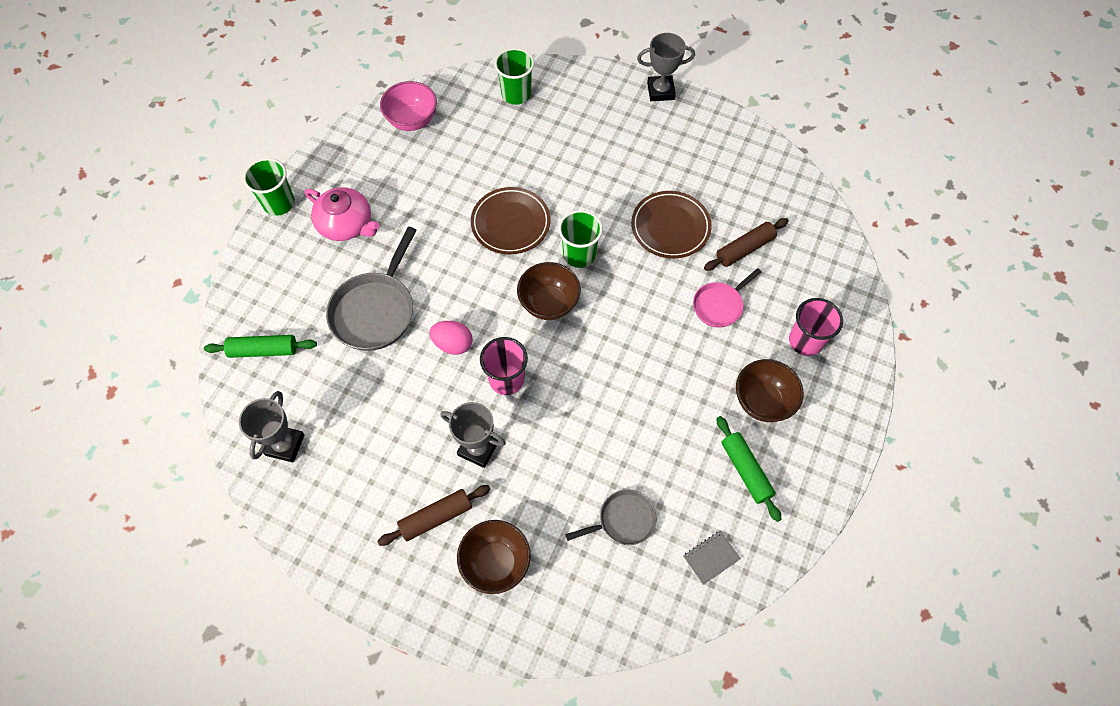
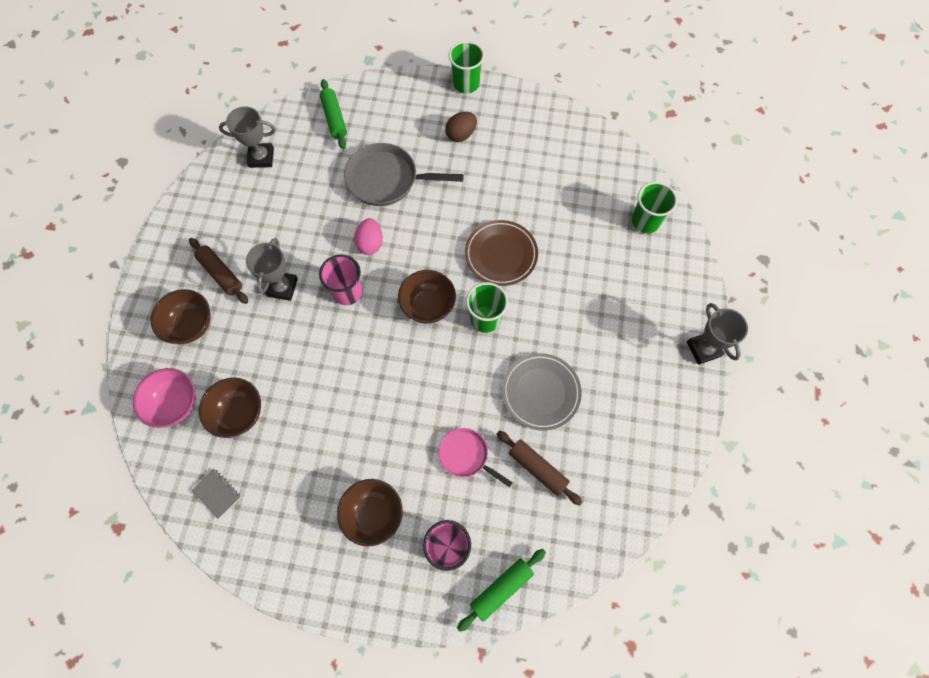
camera: 75 degrees right, 5 degrees up
pink teapot [305,187,380,241] -> brown egg [445,112,477,142]
pink bowl [380,81,437,131] -> pink bowl moved to [133,368,196,428]
grey pan [565,490,657,545] -> brown bowl [199,378,261,438]
brown plate [631,191,712,258] -> grey plate [502,353,582,431]
green rolling pin [716,416,782,522] -> green rolling pin moved to [457,549,546,632]

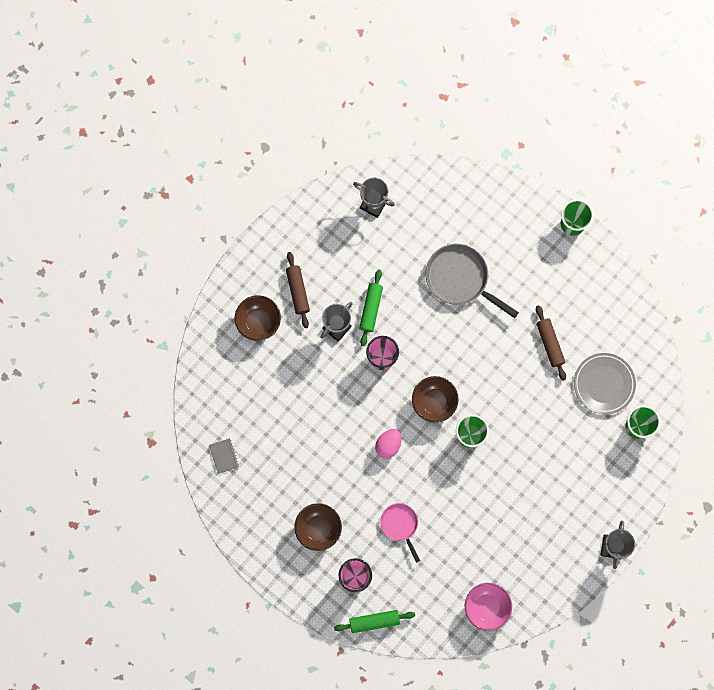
camera: 30 degrees right, 10 degrees up
pink bowl [133,368,196,428] -> pink bowl moved to [465,583,512,631]
brown bowl [199,378,261,438] -> none
green rolling pin [320,79,347,149] -> green rolling pin moved to [359,269,383,346]
pink egg [354,218,383,255] -> pink egg moved to [375,429,402,459]
brown egg [445,112,477,142] -> none
brown plate [465,220,538,286] -> none
brown rolling pin [497,431,582,506] -> brown rolling pin moved to [536,305,566,381]
grey plate [502,353,582,431] -> grey plate moved to [574,353,636,414]

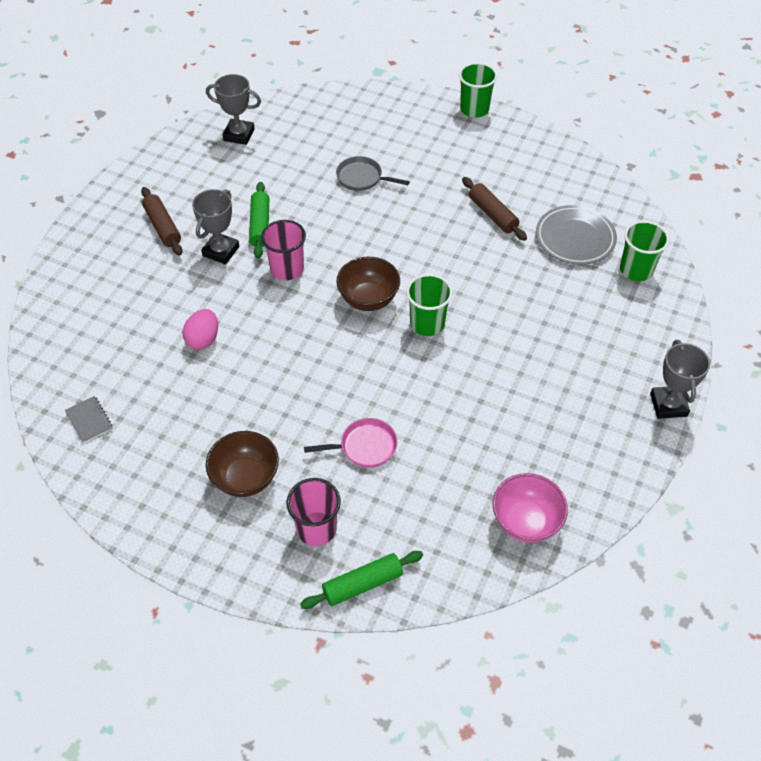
camera: 15 degrees left, 25 degrees down
brown bowl [235,295,281,341] -> none
pink egg [375,429,402,459] -> pink egg moved to [183,309,218,350]
pink pan [380,503,420,563] -> pink pan turned 120 degrees clockwise [304,418,398,467]
grey pan [426,244,519,318] -> grey pan [336,156,410,191], size x0.59

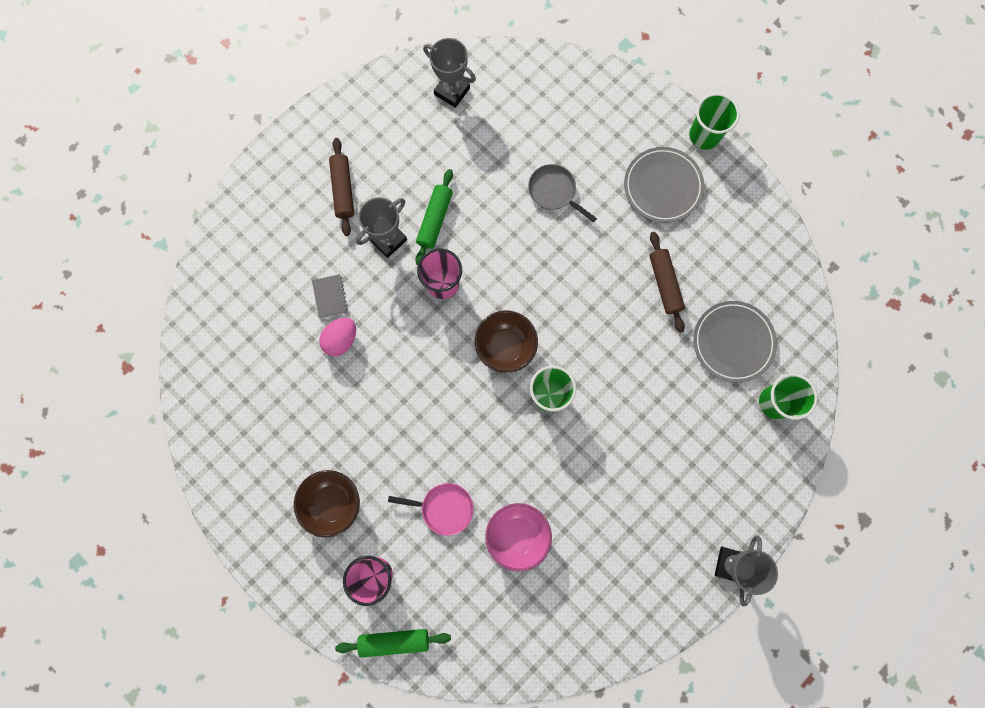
camera: 20 degrees right, 25 degrees up
grey notebook [65,396,113,443] -> grey notebook moved to [312,274,348,319]
pink bowl [492,473,568,543] -> pink bowl moved to [485,503,552,572]
none -> grey plate [624,147,704,223]

